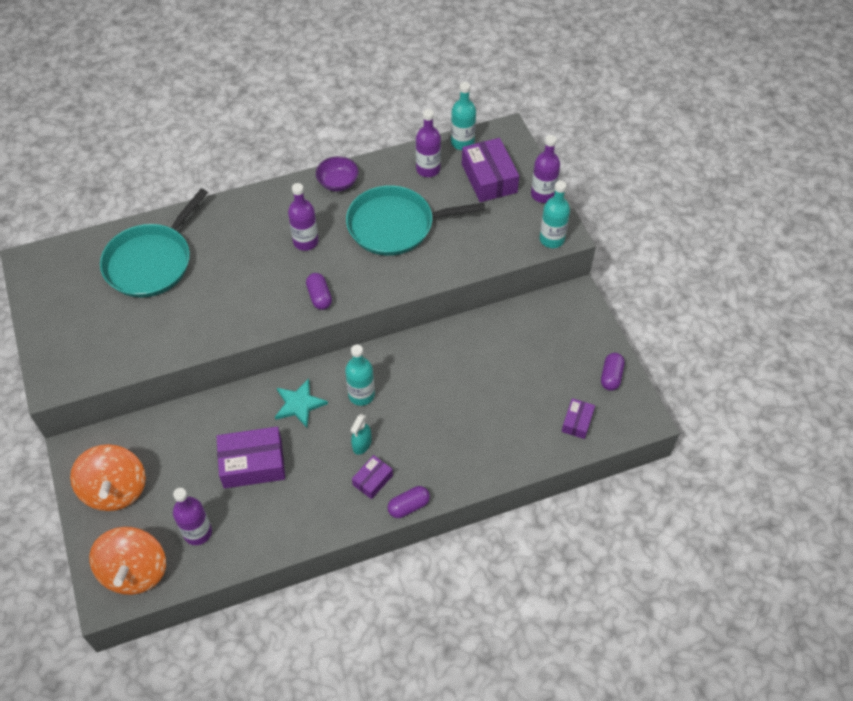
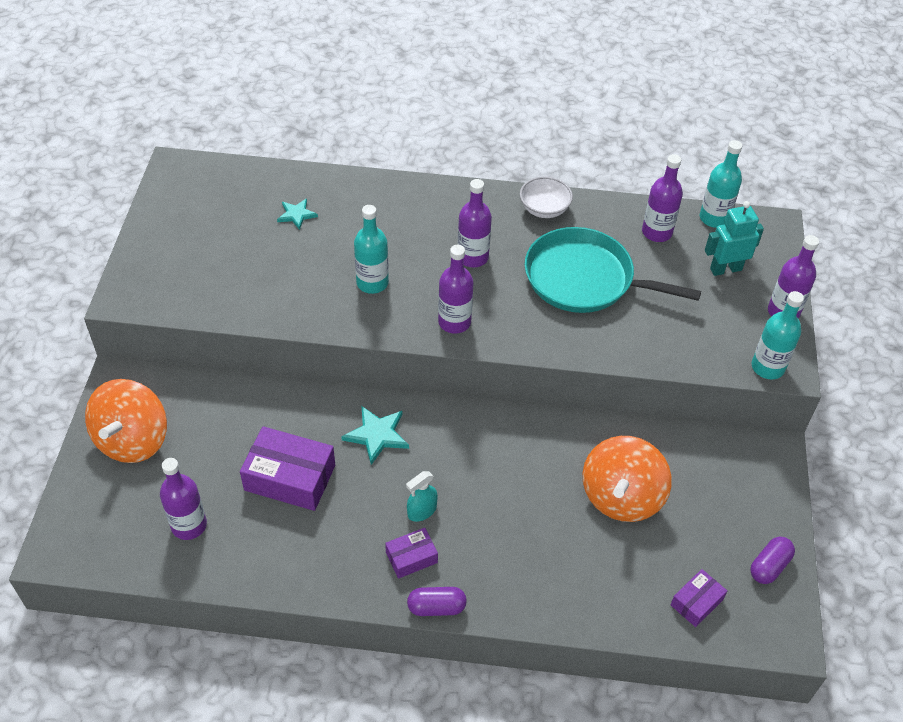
camera: 25 degrees right, 5 degrees down
orange spinning top [89,526,166,595] -> orange spinning top moved to [583,436,672,522]
turquoise pan [100,188,208,298] -> turquoise star [277,199,318,230]
purple capsule [306,273,332,310] -> purple bottle [438,245,473,334]
purple bowl [316,156,359,191] -> white bowl [520,177,573,218]
turquoise bottle [345,344,375,406] -> turquoise bottle moved to [354,205,389,294]
purple box [462,138,519,202] -> turquoise robot [705,201,764,276]

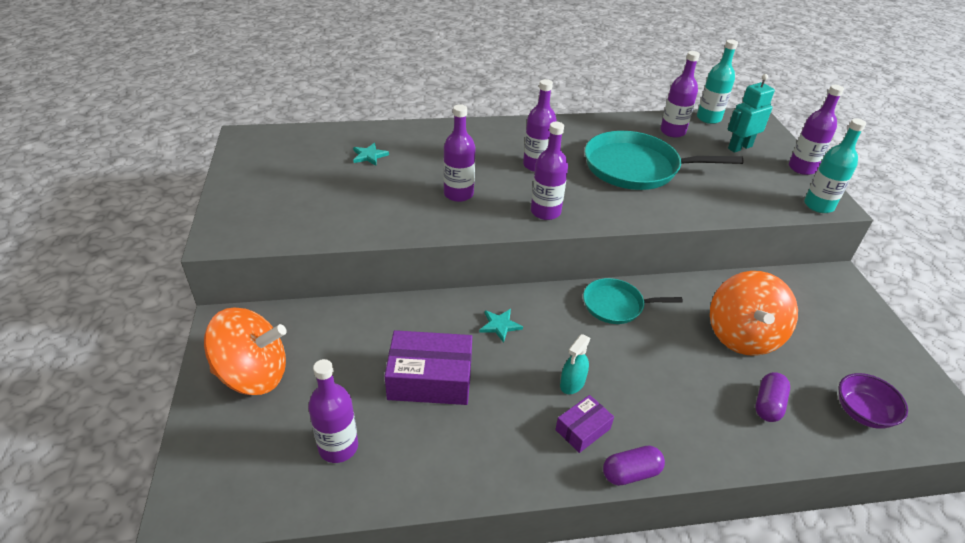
camera: 15 degrees left, 10 degrees down
orange spinning top [85,379,167,463] -> orange spinning top turned 90 degrees counterclockwise [204,308,287,395]
turquoise star [341,406,409,465] -> turquoise star [480,309,523,343], size x0.65
turquoise bottle [354,205,389,294] -> purple bottle [443,104,476,202]
white bowl [520,177,573,218] -> none
purple box [670,569,727,627] -> purple bowl [838,373,908,429]
purple capsule [750,537,795,584] -> purple capsule moved to [756,372,790,422]
none -> turquoise pan [583,278,683,324]

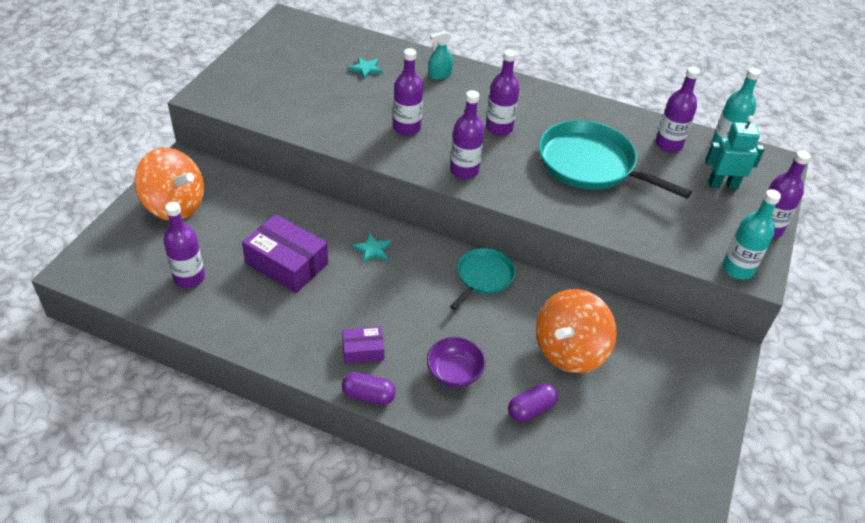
camera: 30 degrees right, 5 degrees up
turquoise spray bottle [560,334,591,394] -> turquoise spray bottle moved to [428,30,453,79]
turquoise pan [583,278,683,324] -> turquoise pan turned 90 degrees clockwise [450,248,515,310]
purple bowl [838,373,908,429] -> purple bowl moved to [427,337,486,388]

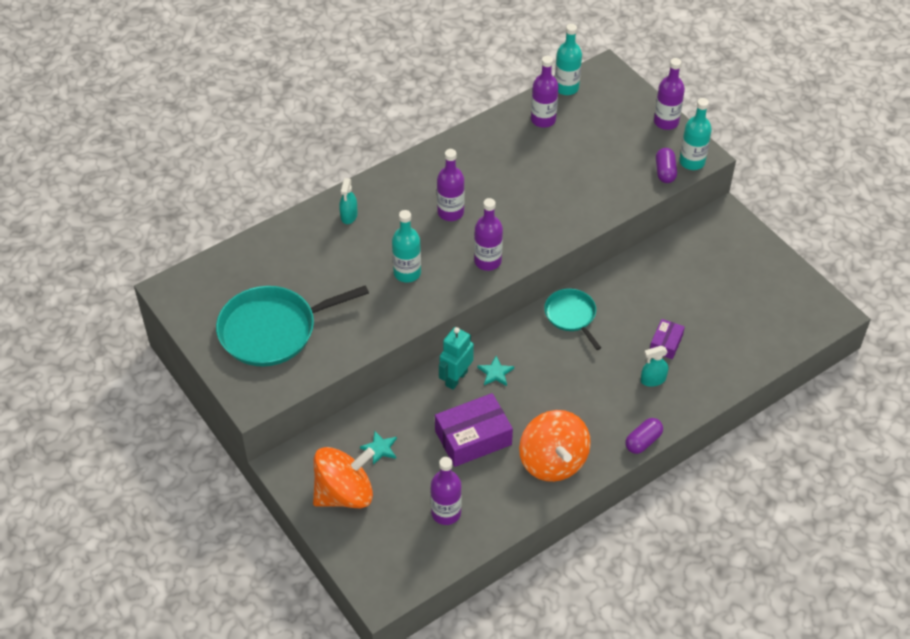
camera: 55 degrees left, 5 degrees up
purple box [342,326,384,364] -> purple box moved to [650,319,685,359]
turquoise star [348,57,383,79] -> turquoise star moved to [360,431,397,465]
purple bottle [393,48,423,136] -> turquoise bottle [392,210,421,283]
purple bowl [427,337,486,388] -> turquoise spray bottle [641,346,668,387]
purple capsule [508,383,558,422] -> purple capsule moved to [656,148,677,183]
orange spinning top [536,289,617,373] -> orange spinning top moved to [519,410,591,482]
turquoise pan [539,120,692,199] -> turquoise pan moved to [216,285,369,366]
turquoise robot [705,115,765,189] -> turquoise robot moved to [439,327,474,390]

